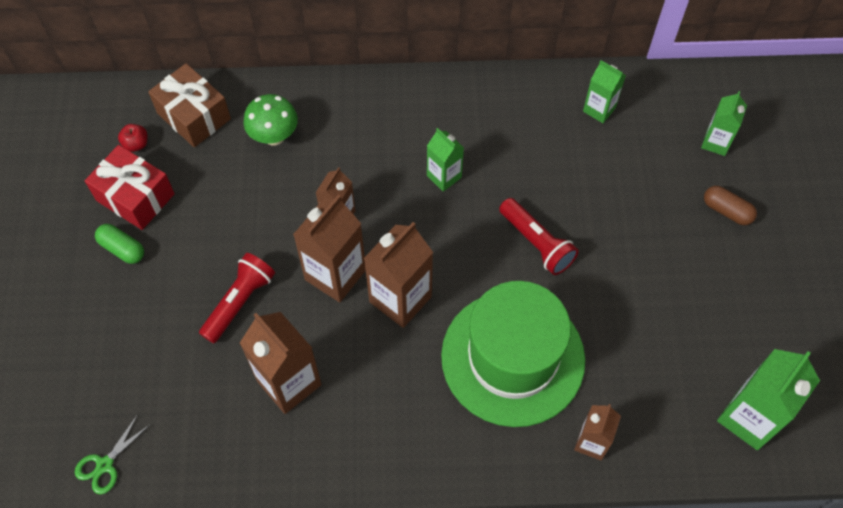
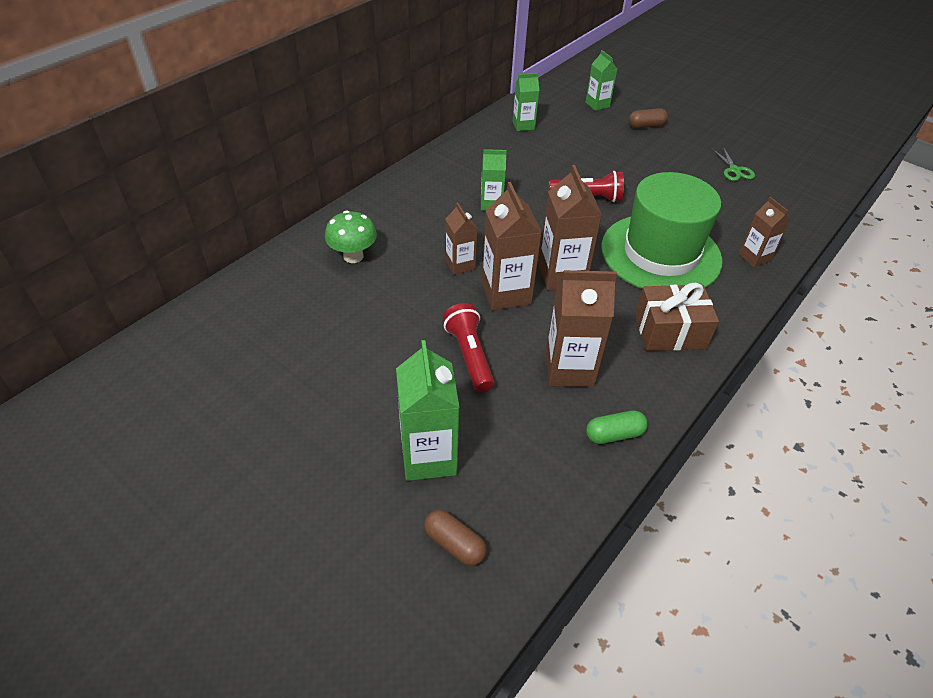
camera: 50 degrees left, 15 degrees down
green scissors [75,416,151,495] -> green scissors moved to [712,147,755,181]
red gift [85,145,175,230] -> none
green capsule [95,224,144,264] -> green capsule moved to [586,410,647,444]
red apple [118,124,148,152] -> none
brown gift [148,63,231,147] -> brown gift moved to [635,283,719,351]
green carton [717,349,820,450] -> green carton moved to [396,340,460,481]
none -> brown capsule [424,510,487,566]

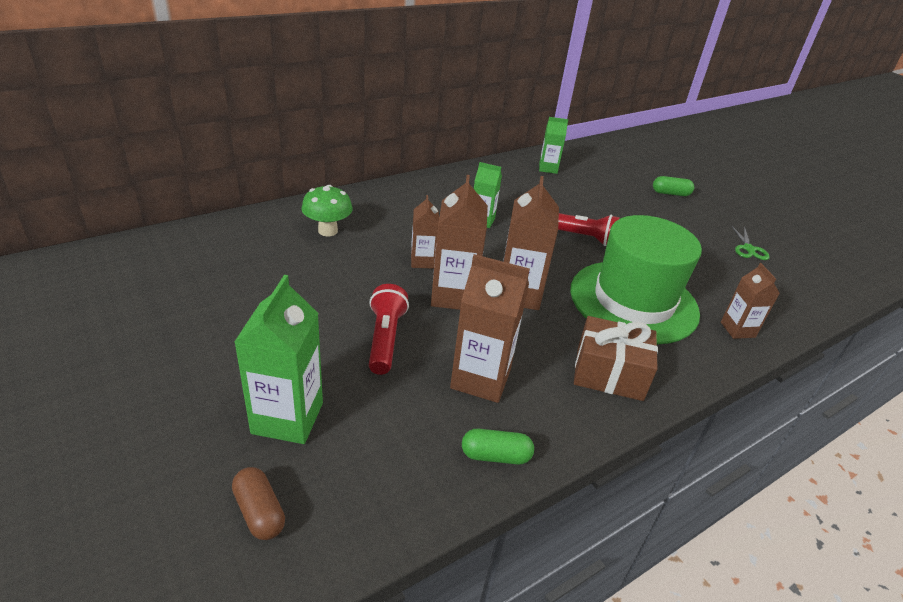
camera: 15 degrees right, 10 degrees down
green carton [586,50,617,111] -> none
brown capsule [629,108,668,128] -> green capsule [653,176,694,196]

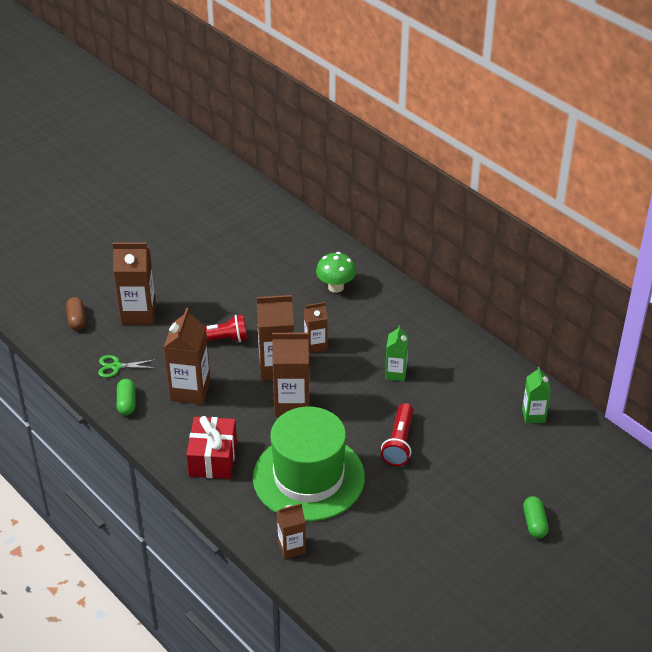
camera: 85 degrees right, 5 degrees up
brown capsule [232,467,285,540] -> brown capsule turned 60 degrees counterclockwise [66,297,86,330]
green carton [235,275,323,444] -> brown carton [113,243,156,325]
brown gift [574,316,658,401] -> red gift [186,416,237,479]
green scissors [731,225,770,260] -> green scissors moved to [98,355,154,378]

